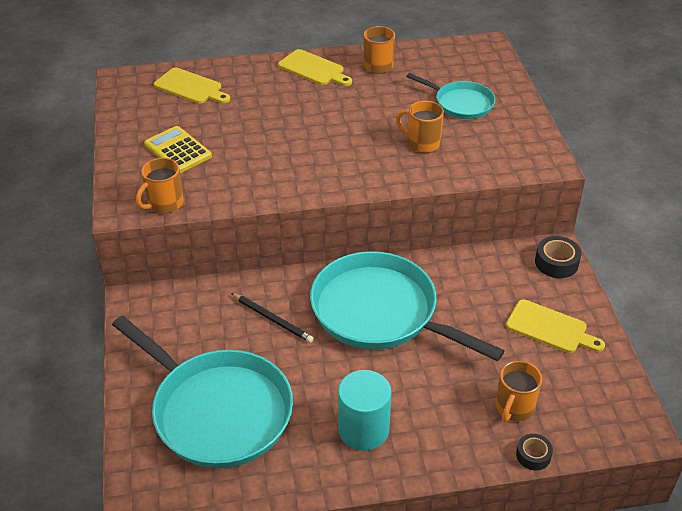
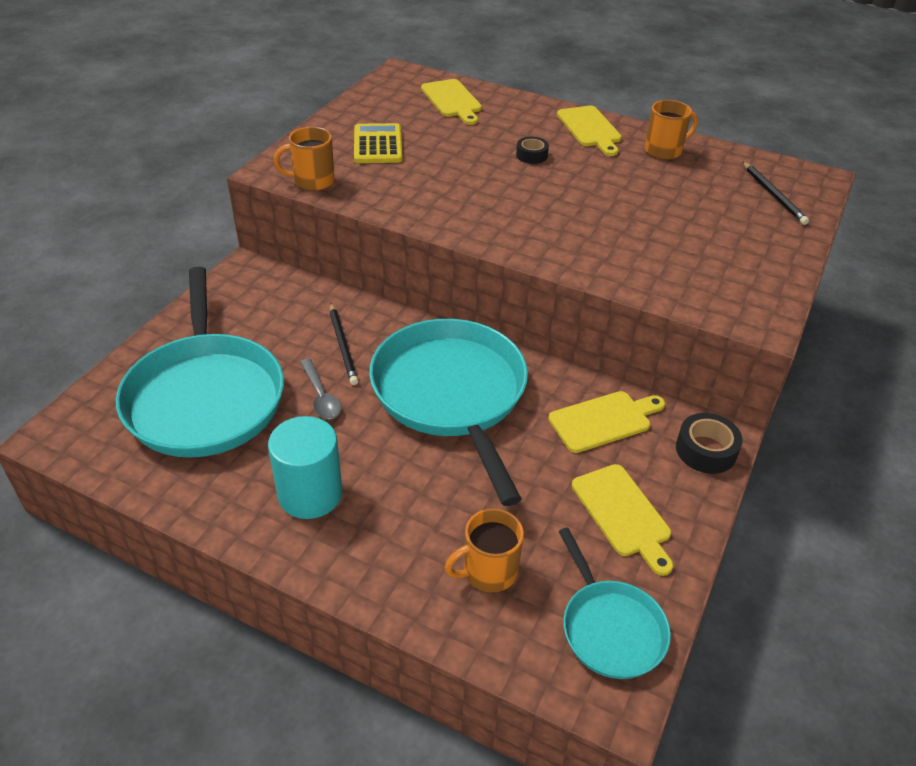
camera: 35 degrees right, 0 degrees up
orange mug [396,101,444,153] -> none
turquoise pan [406,73,495,119] -> turquoise pan moved to [558,528,671,679]
black tape [516,434,553,470] -> black tape moved to [516,137,549,164]
none -> grey spoon [300,358,341,419]
none -> yellow cutting board [548,391,665,453]
none -> black pencil [742,161,809,225]

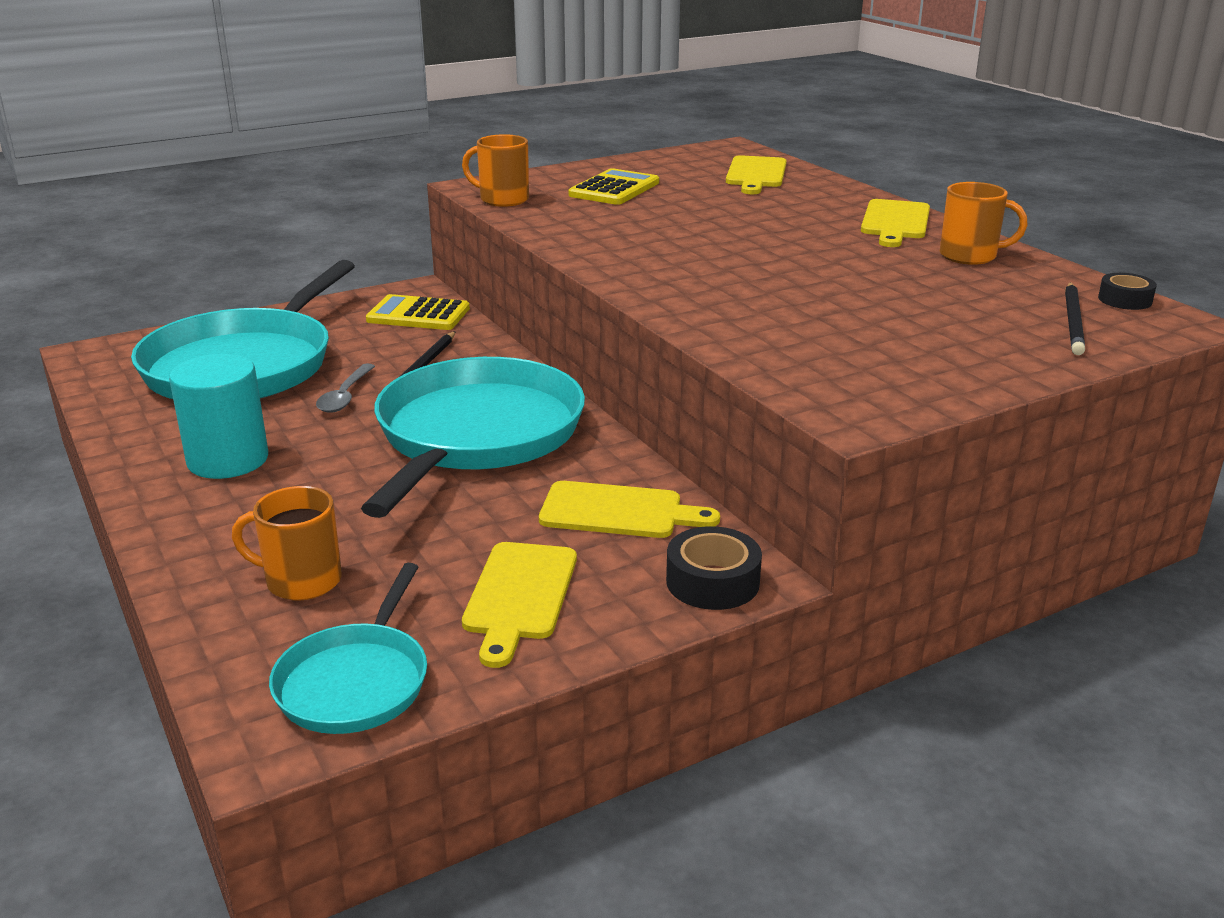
camera: 35 degrees right, 15 degrees down
black tape [516,137,549,164] -> black tape moved to [1098,273,1157,310]
none -> yellow calculator [366,294,470,330]

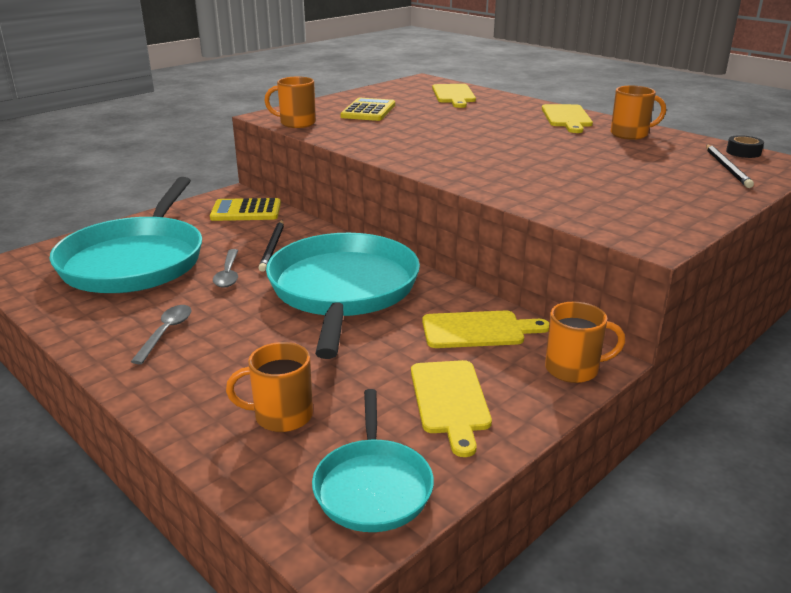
camera: 15 degrees left, 0 degrees up
turquoise cylinder [169,354,268,479] -> grey spoon [131,305,192,364]
black tape [666,526,762,610] -> orange mug [545,302,625,383]

